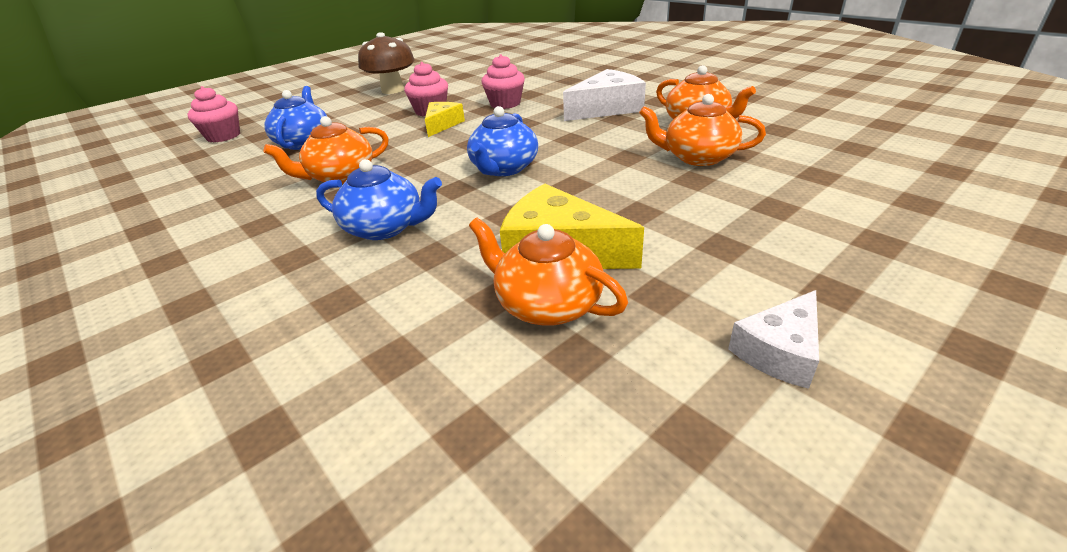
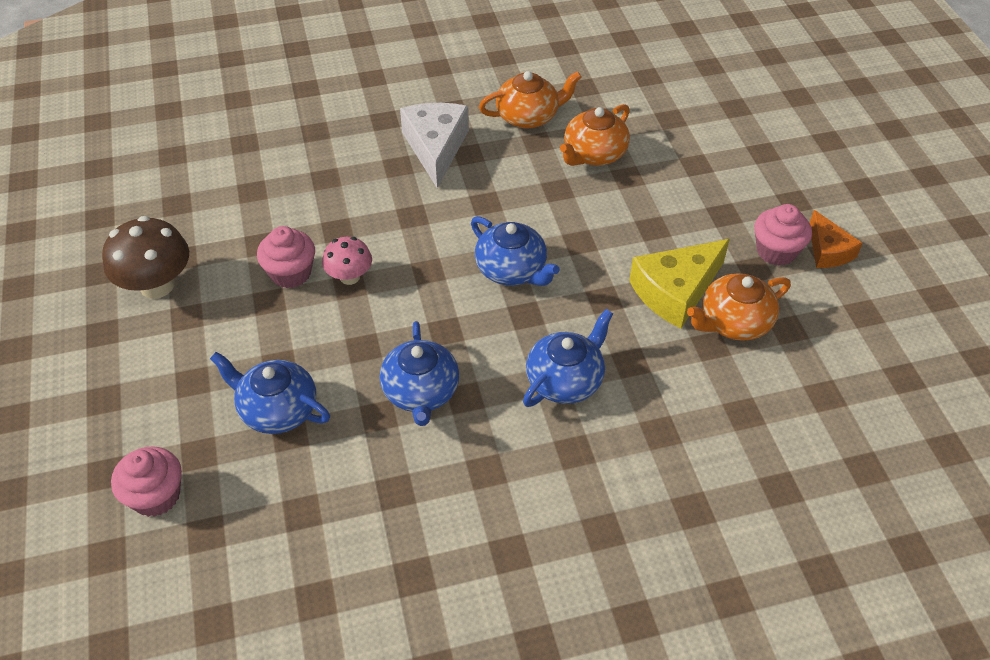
camera: 65 degrees left, 15 degrees up
orange teapot [264,116,389,184] -> blue teapot [380,321,459,426]
yellow cheese [425,102,465,137] -> pink mushroom [322,237,372,285]
pink cupcake [481,54,525,109] -> pink cupcake moved to [754,204,812,266]
white cheese [728,290,819,389] -> orange cheese [810,210,863,268]

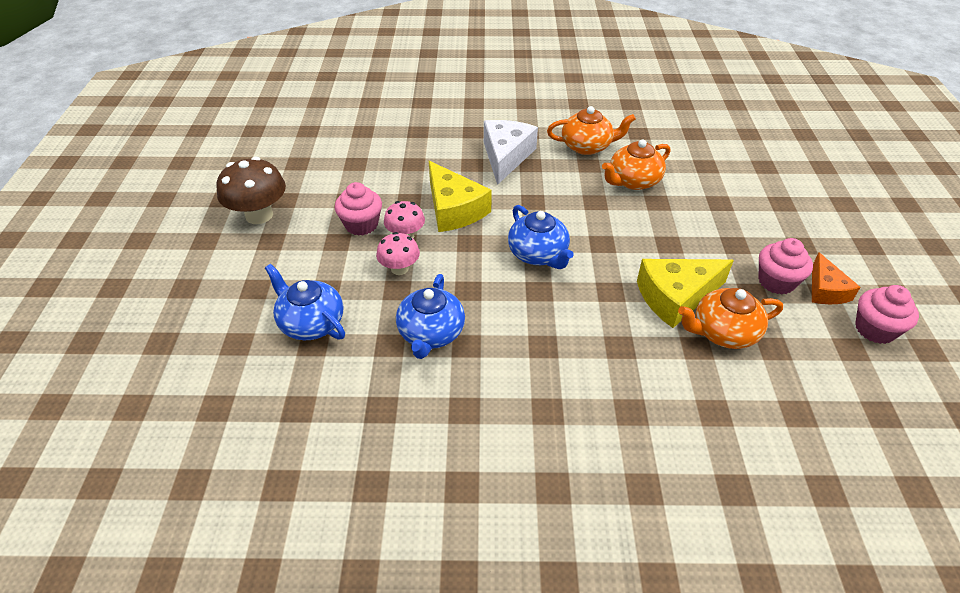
camera: 15 degrees right, 5 degrees down
pink cupcake [111,446,182,517] -> pink cupcake moved to [855,285,919,344]
blue teapot [523,309,613,407] -> none
none -> pink mushroom [376,232,420,275]
none -> yellow cheese [429,161,492,232]

